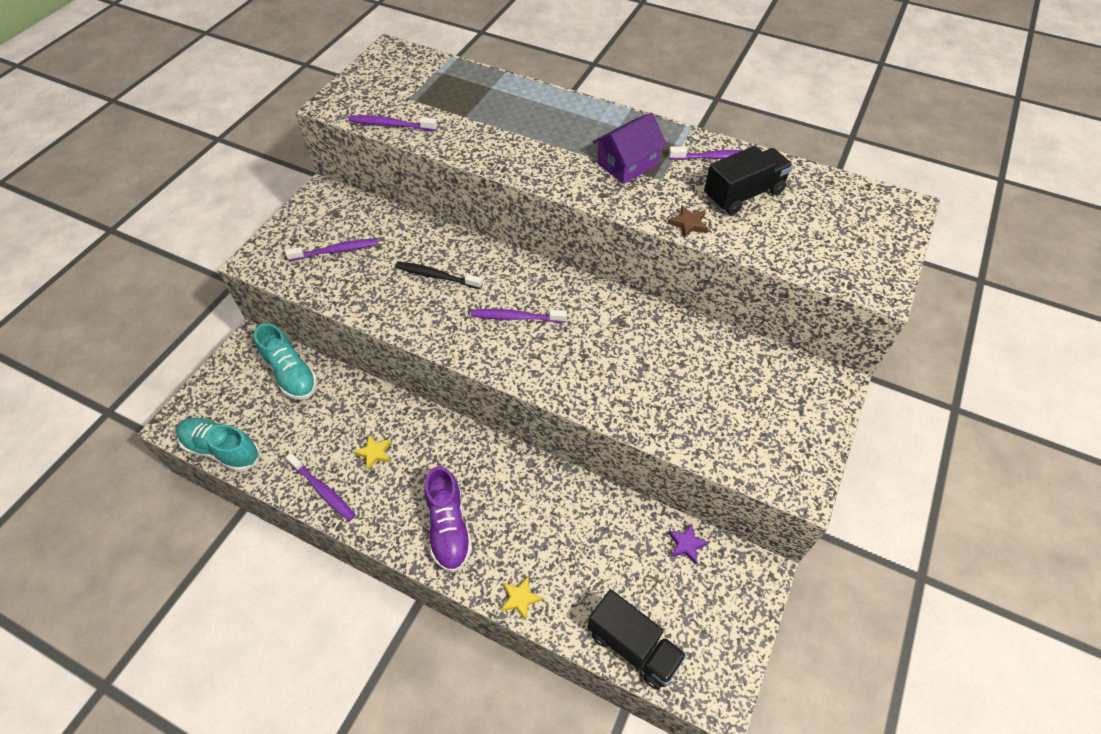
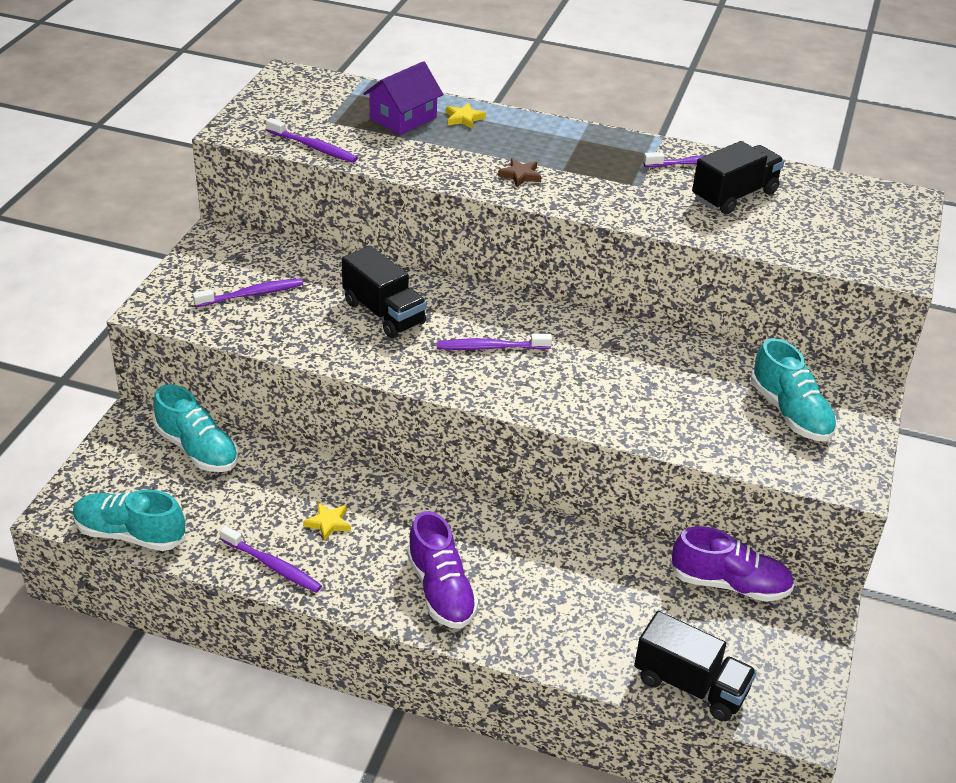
camera: 10 degrees left, 15 degrees down
purple toothbrush [348,115,438,131] -> purple toothbrush turned 150 degrees counterclockwise [266,118,358,163]
black toothbrush [395,262,483,289] -> black truck [342,245,427,338]
yellow star [501,577,543,620] -> yellow star moved to [446,103,486,129]
purple house [593,112,667,184] -> purple house moved to [363,61,443,135]
brown star [668,205,709,238] -> brown star moved to [498,158,541,187]
purple star [668,524,709,565] -> purple shoe [670,526,794,602]
none -> turquoise shoe [751,338,837,441]

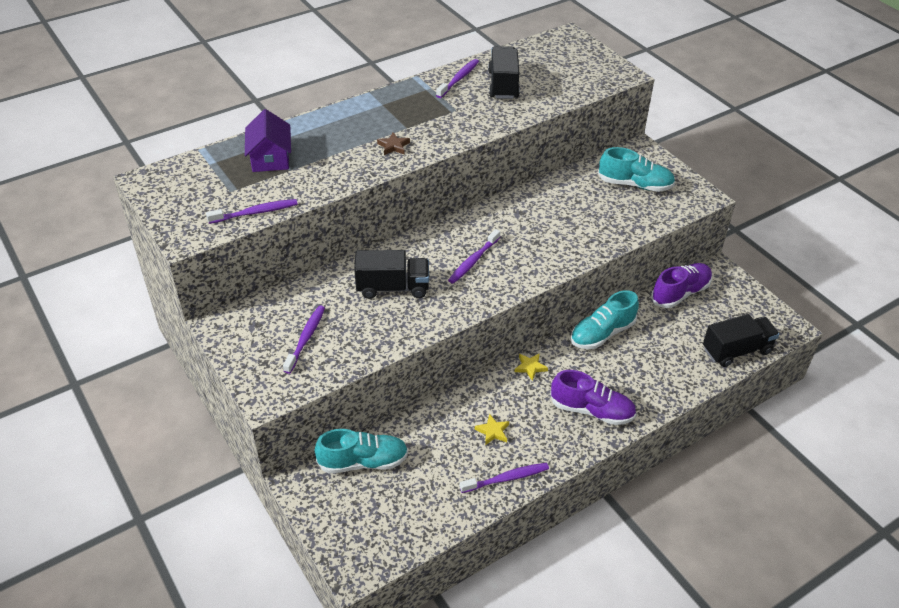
camera: 50 degrees left, 5 degrees up
turquoise shoe [73,490,186,551] -> turquoise shoe moved to [571,290,639,349]
yellow star [446,103,486,129] -> yellow star moved to [515,353,548,381]

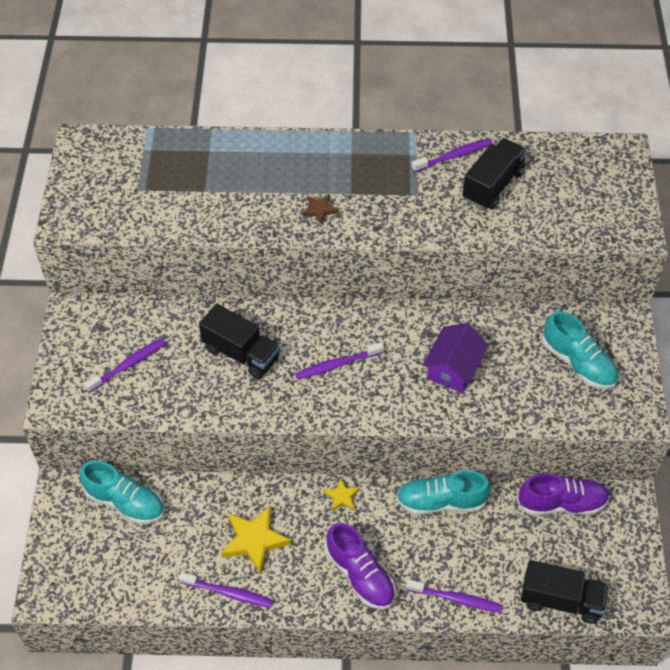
camera: 35 degrees right, 10 degrees up
purple toothbrush [206,199,298,224] -> purple toothbrush moved to [406,579,503,613]
purple house [245,109,291,172] -> purple house moved to [422,323,489,393]
yellow star [475,414,509,445] -> yellow star [221,506,291,574], size x1.87

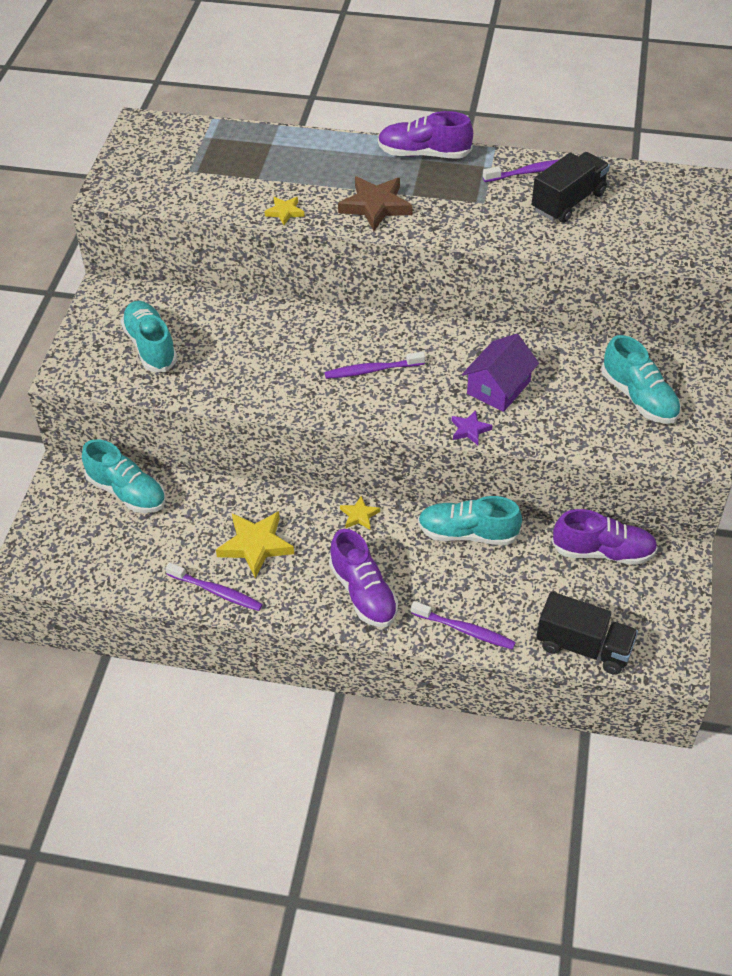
camera: 10 degrees right, 5 degrees down
purple toothbrush [84,338,166,393] -> turquoise shoe [121,301,178,372]
black truck [199,304,280,379] -> none
brown star [302,194,339,225] -> brown star [338,177,413,231], size x1.87
none -> yellow star [264,197,305,225]
none -> purple shoe [378,111,473,159]
none -> purple star [451,410,492,445]

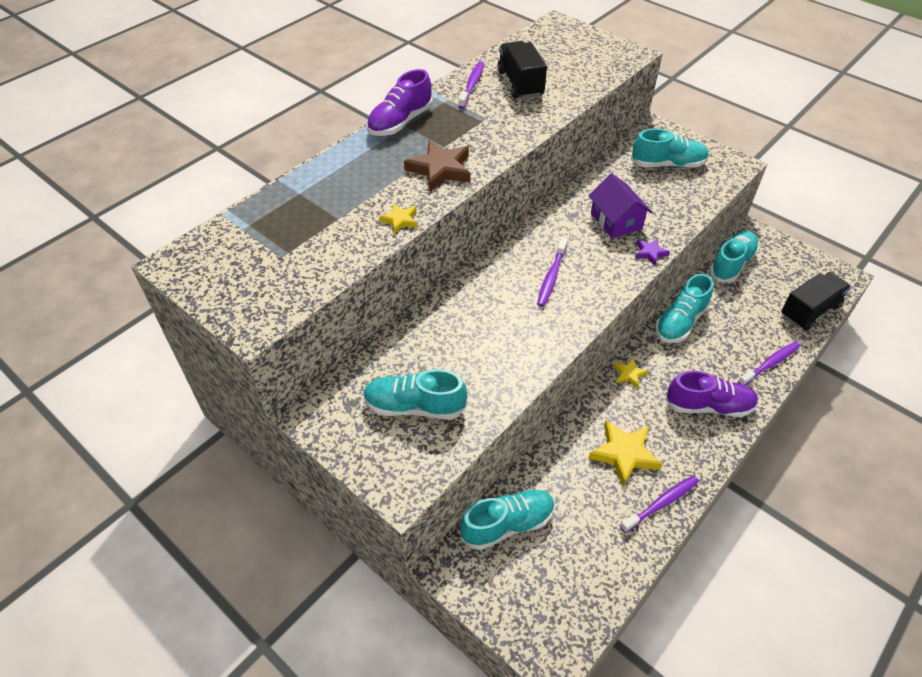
camera: 60 degrees left, 0 degrees up
purple shoe [552,509,658,565] -> turquoise shoe [709,231,759,283]

